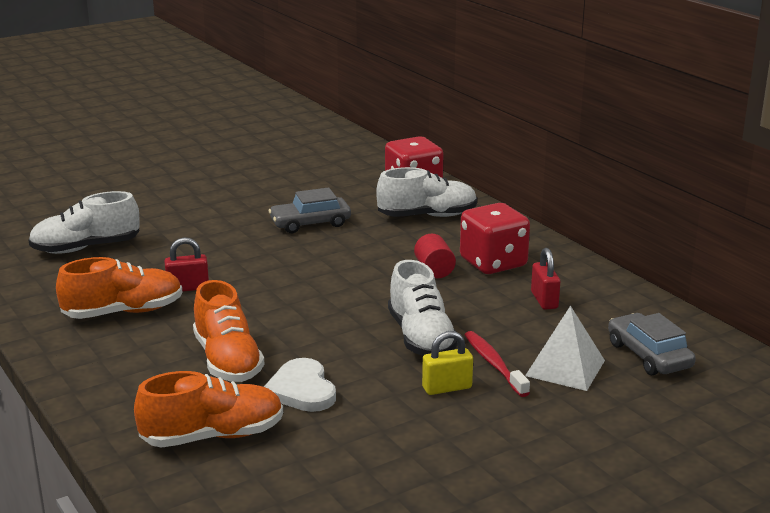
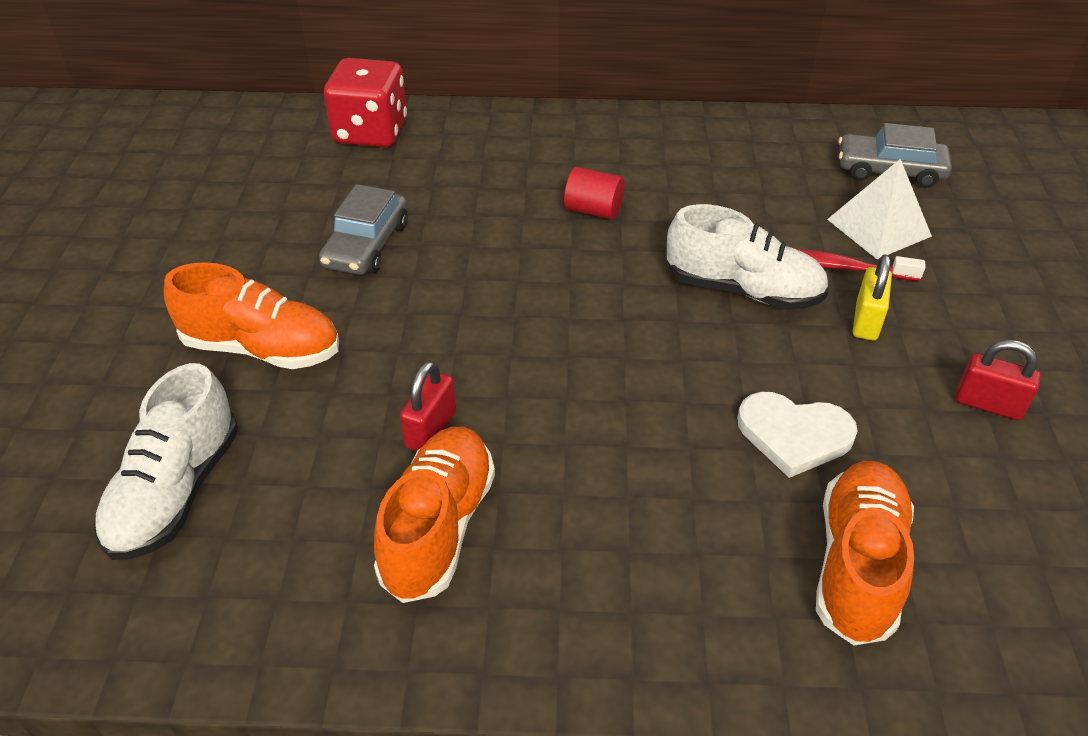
camera: 55 degrees left, 20 degrees up
orange shoe [193,280,264,382] -> orange shoe moved to [164,262,339,369]
white shoe [376,167,477,217] -> none
red dice [460,203,530,274] -> none
red padlock [531,248,560,310] -> red padlock moved to [956,340,1041,420]

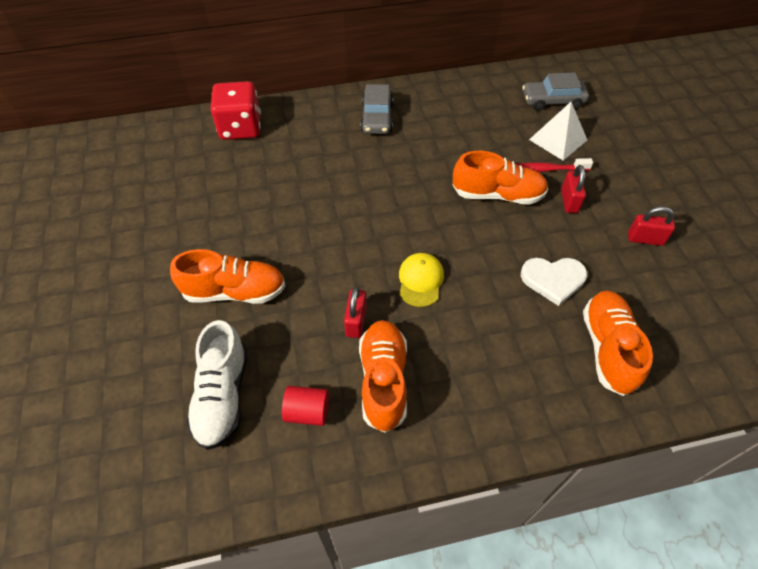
camera: 15 degrees left, 10 degrees up
grey car [319,184,408,275] -> grey car moved to [360,84,393,134]
red cylinder [564,167,624,220] -> red cylinder moved to [282,386,329,426]
white shoe [667,204,829,310] -> orange shoe [453,151,548,205]
yellow padlock [853,254,892,341] -> red padlock [561,165,586,213]
none -> yellow cap [399,253,444,307]

